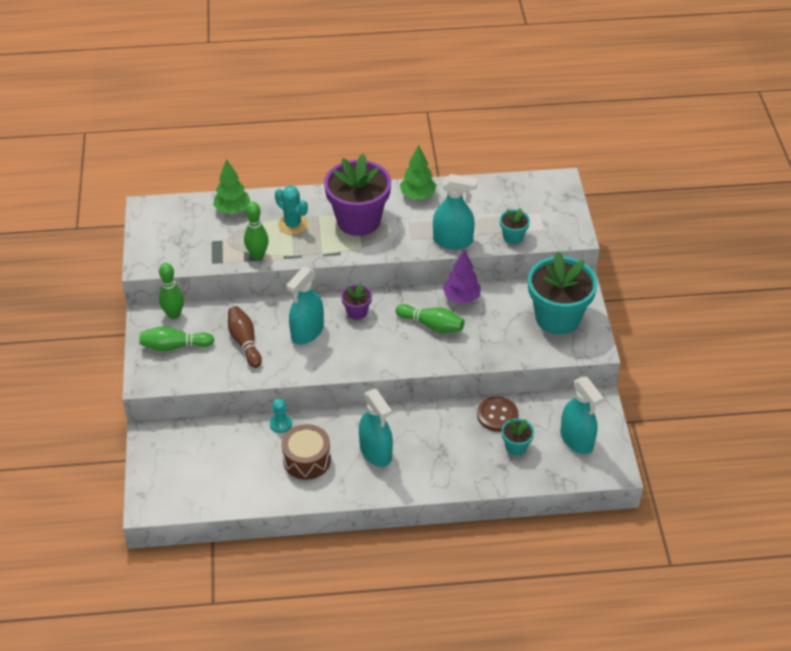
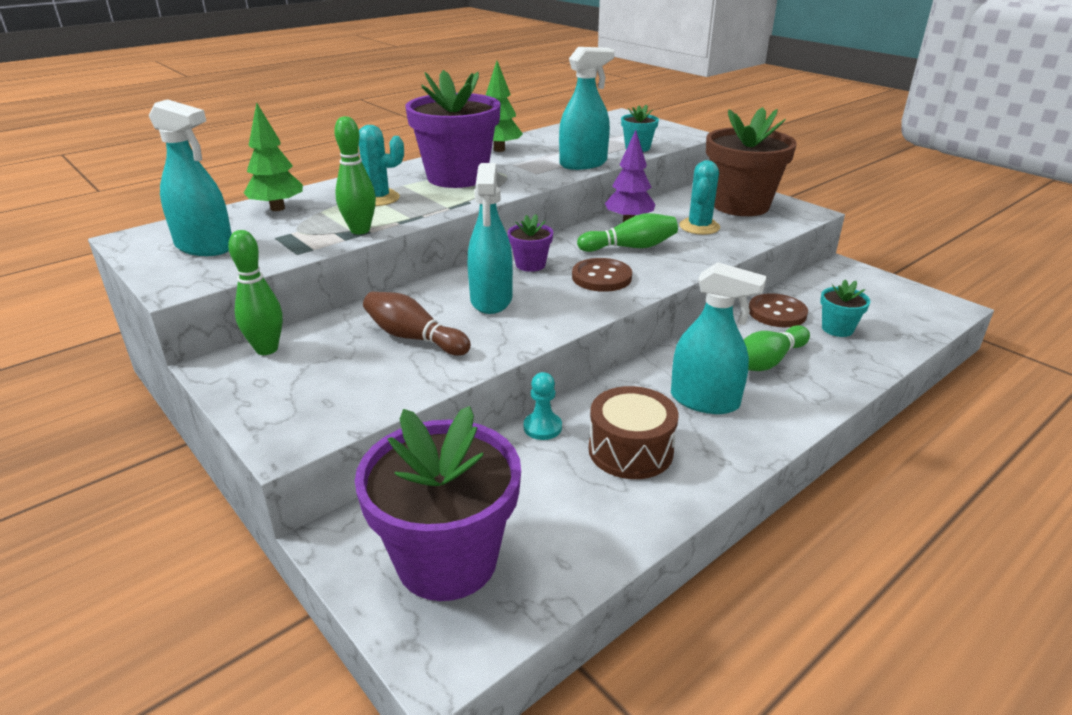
camera: 35 degrees left, 15 degrees down
green bowling pin [140,326,214,351] -> green bowling pin moved to [744,325,810,371]
turquoise flower pot [528,251,598,335] -> brown flower pot [706,107,797,216]
turquoise spray bottle [561,377,604,454] -> turquoise spray bottle moved to [149,99,232,256]
none -> purple flower pot [355,406,521,601]
none -> brown button [572,258,632,292]
none -> turquoise cactus [679,160,720,235]

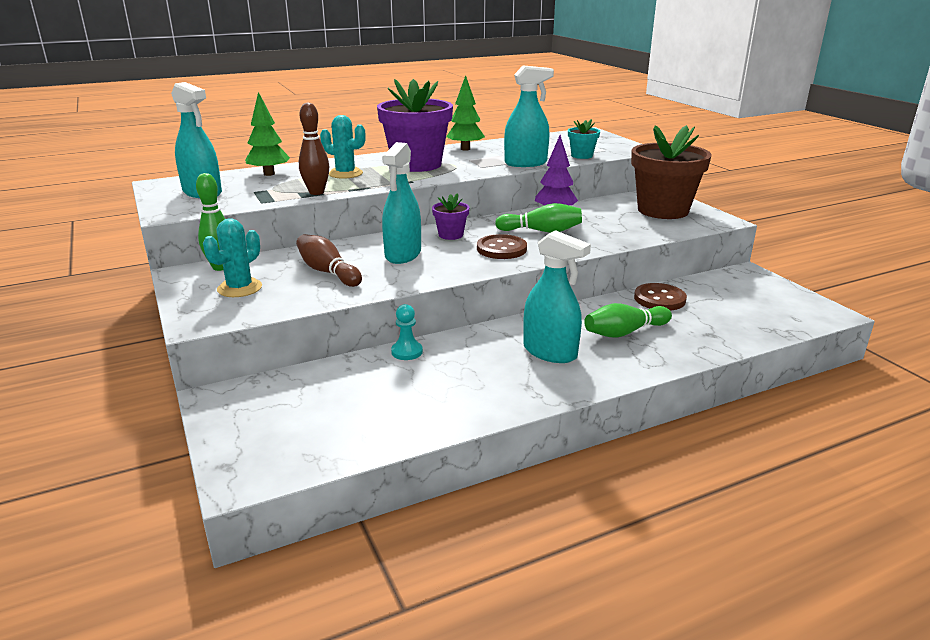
camera: 15 degrees right, 5 degrees down
green bowling pin [334,116,376,234] -> brown bowling pin [299,102,329,195]
purple flower pot [355,406,521,601] -> none
brown drum [589,386,679,479] -> none
turquoise cactus [679,160,720,235] -> turquoise cactus moved to [203,218,262,297]
turquoise flower pot [820,280,871,337] -> none

